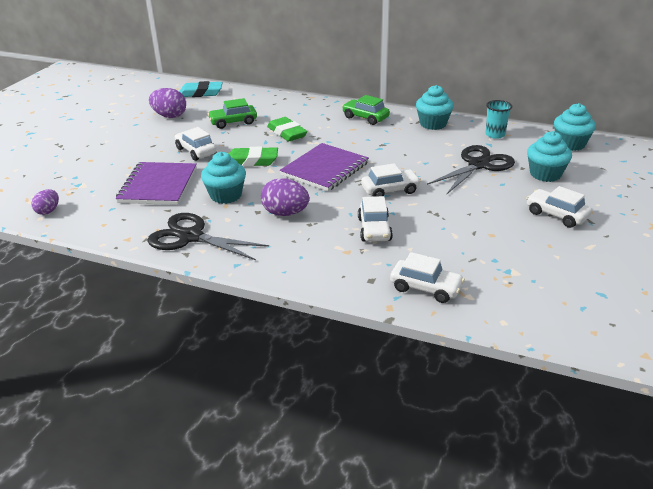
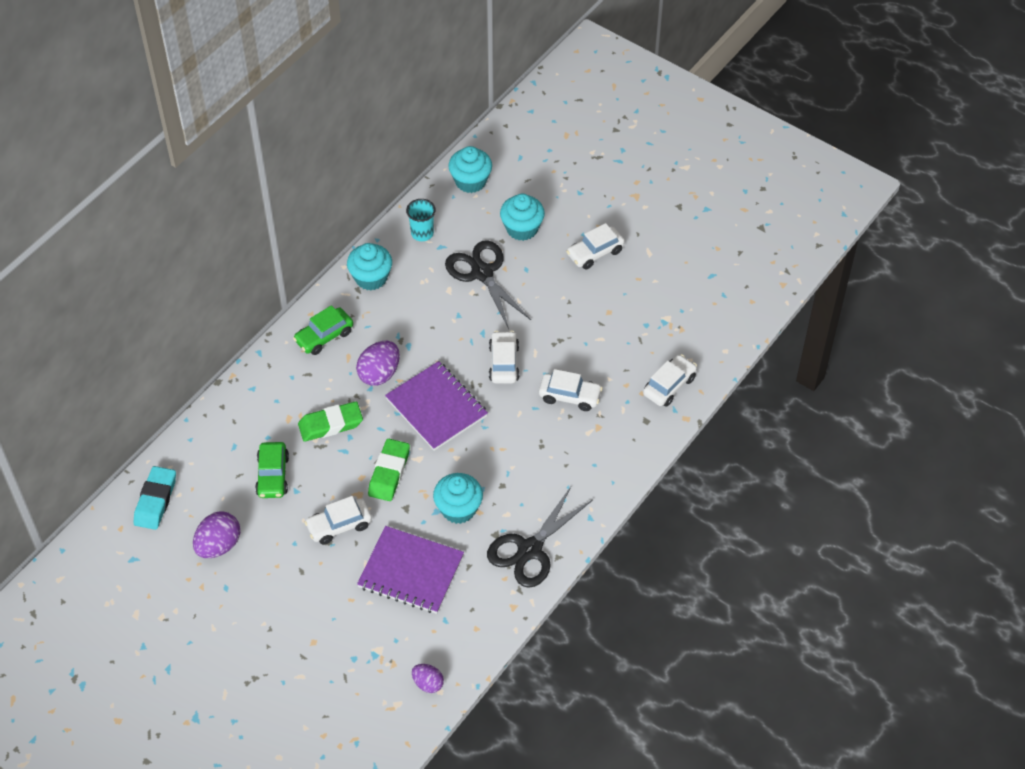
camera: 75 degrees left, 20 degrees up
purple egg [261,178,310,216] -> purple egg moved to [356,341,400,386]

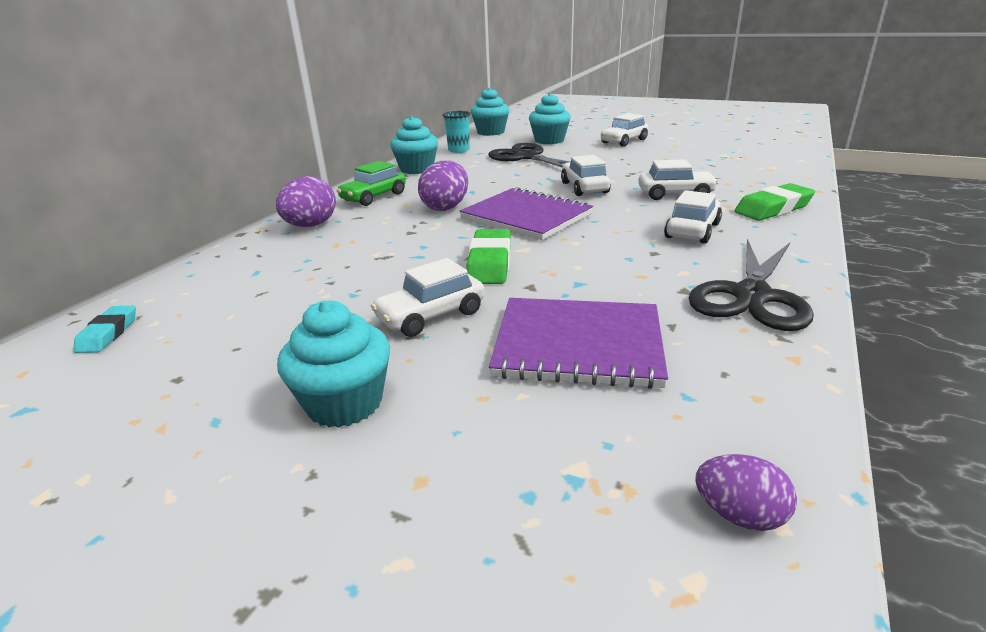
camera: 10 degrees left, 25 degrees down
turquoise eraser [133,466,176,530] -> turquoise eraser [73,306,136,353], size x0.62
purple egg [193,511,240,558] -> purple egg moved to [276,176,336,227]
green car [255,442,289,498] -> none
green eraser [298,401,363,442] -> green eraser moved to [734,183,815,221]
turquoise cupcake [433,473,483,524] -> turquoise cupcake moved to [277,300,390,428]
white car [643,354,697,407] -> white car moved to [664,190,722,244]

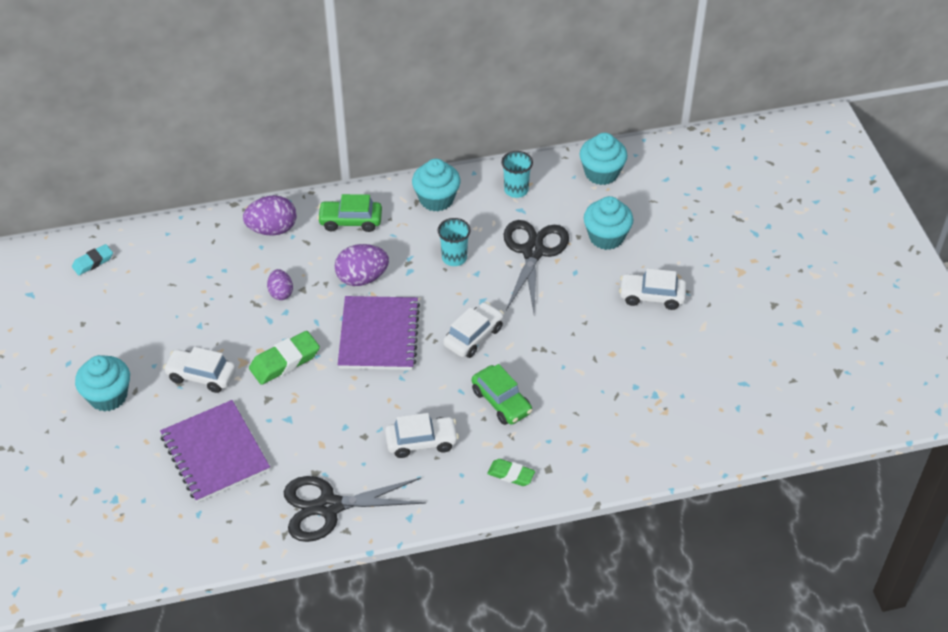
camera: 50 degrees right, 20 degrees up
white car [638,159,718,200] -> green car [472,364,532,425]
purple egg [695,454,797,531] -> purple egg moved to [267,269,293,300]
green eraser [734,183,815,221] -> green eraser [487,459,535,486], size x0.62
none -> turquoise cup [438,218,471,266]

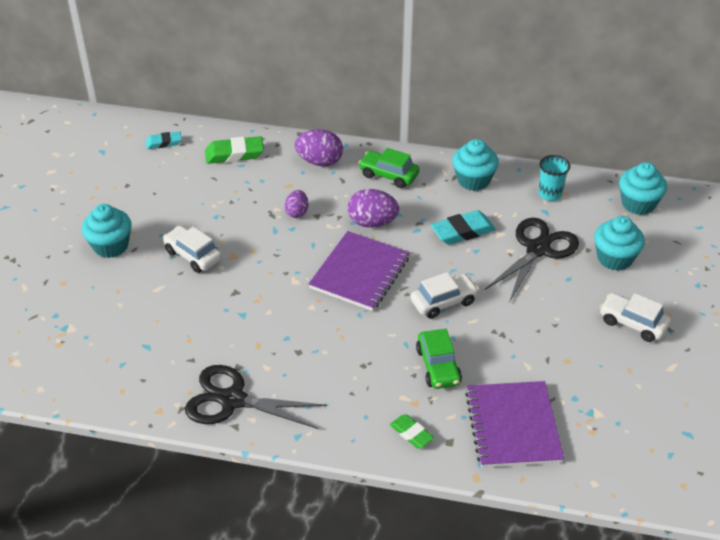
camera: 25 degrees right, 5 degrees down
purple notebook [160,400,270,503] -> purple notebook moved to [465,381,564,468]
green eraser [249,331,320,385] -> green eraser moved to [205,136,264,164]
white car [385,413,459,458] -> none
turquoise cup [438,218,471,266] -> turquoise eraser [431,210,496,245]

